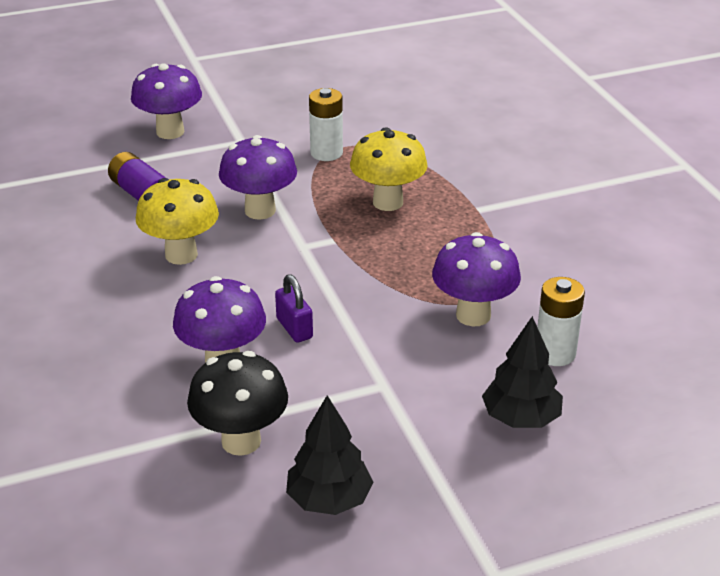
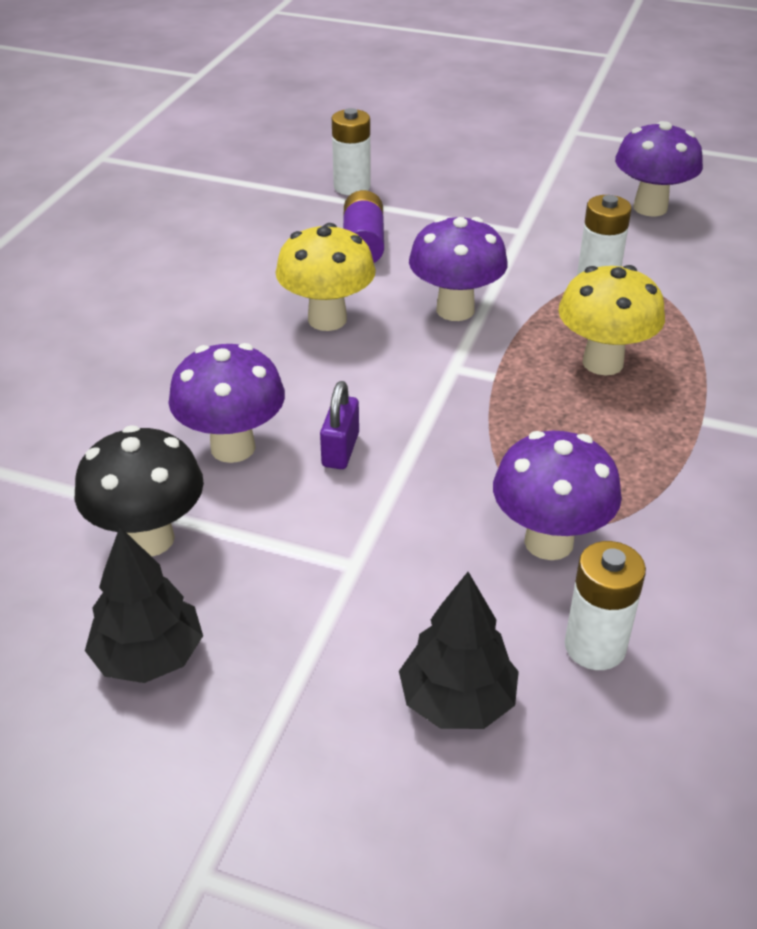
camera: 40 degrees right, 5 degrees up
purple mushroom [131,63,202,139] -> purple mushroom moved to [615,121,703,216]
none -> white battery [332,108,371,195]

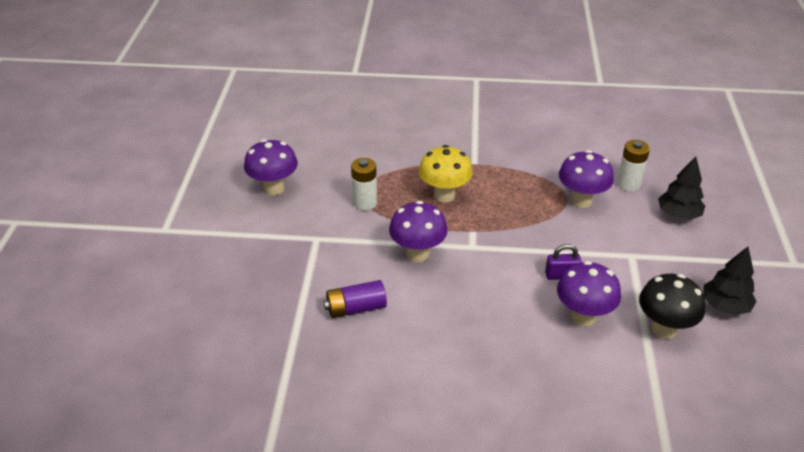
camera: 105 degrees left, 0 degrees up
yellow mushroom [276,223,376,331] -> none
white battery [332,108,371,195] -> none

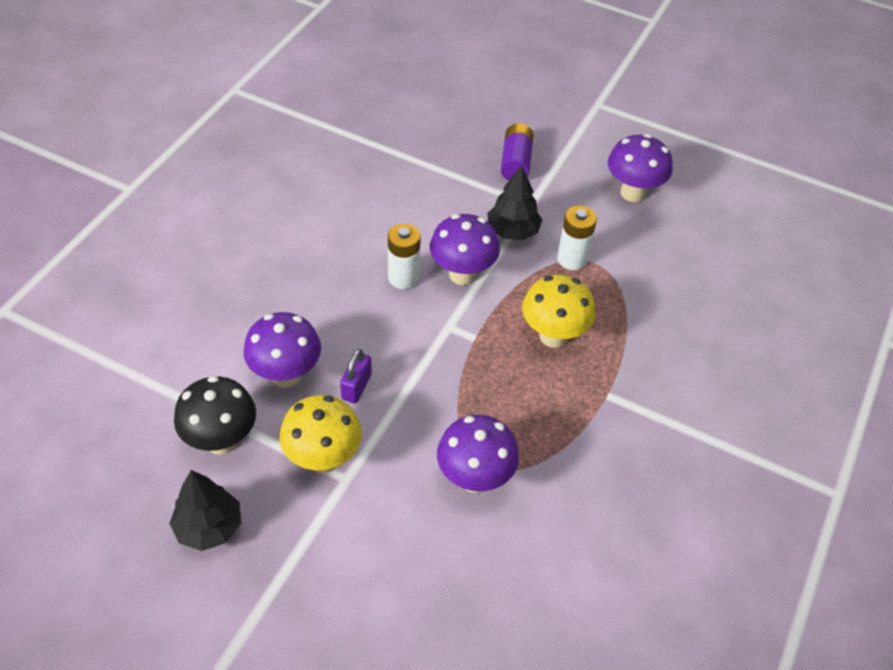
camera: 110 degrees right, 10 degrees up
purple battery [324,280,387,318] -> purple battery moved to [501,123,533,180]
white battery [617,140,650,192] -> white battery moved to [388,224,421,289]
black tree [658,156,705,220] -> black tree moved to [487,165,543,240]
none -> yellow mushroom [280,395,362,473]

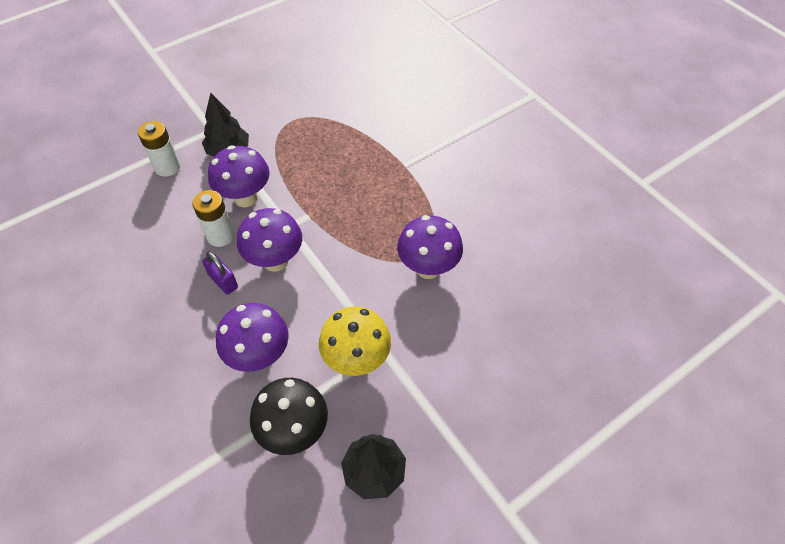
camera: 60 degrees left, 5 degrees up
purple padlock [340,349,372,403] -> purple padlock moved to [202,251,238,295]
purple battery [501,123,533,180] -> none
yellow mushroom [522,275,596,348] -> none
white battery [557,206,597,270] -> white battery moved to [138,121,180,177]
purple mushroom [608,134,673,202] -> purple mushroom moved to [237,208,302,272]

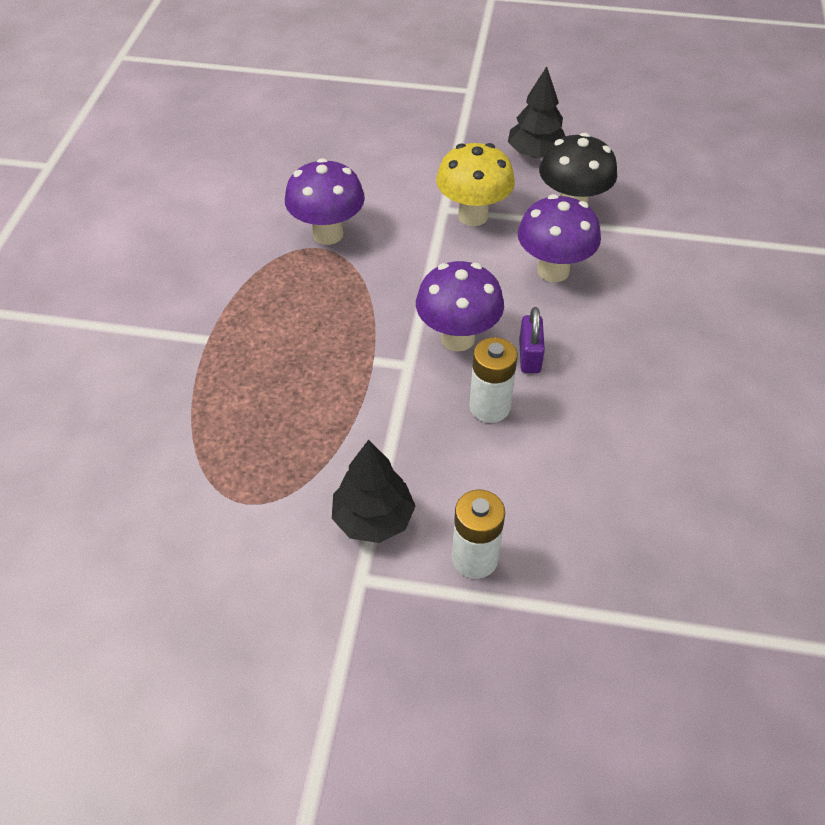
camera: 135 degrees left, 5 degrees down
purple mushroom [208,145,270,207] -> none

